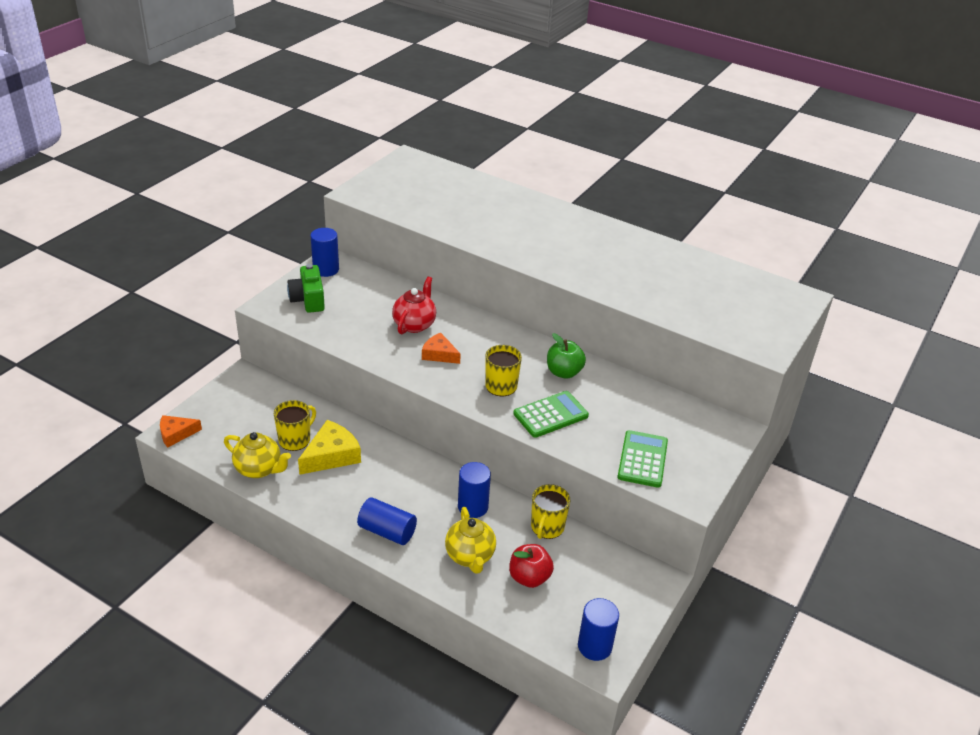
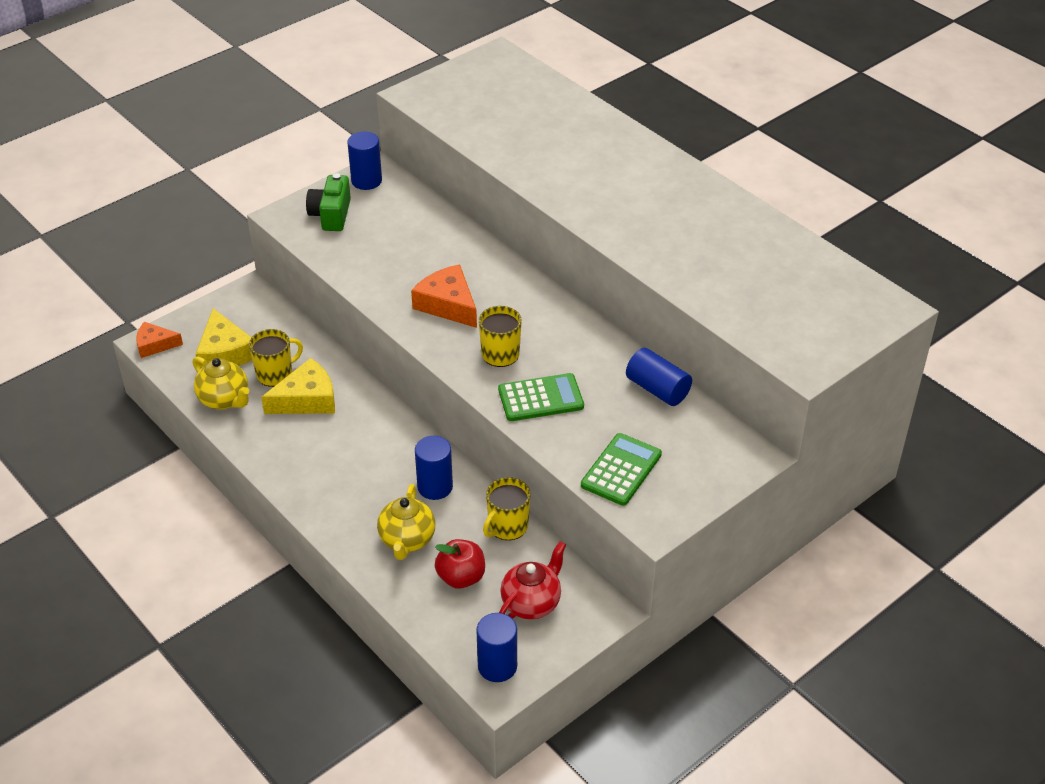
camera: 20 degrees right, 5 degrees up
blue cylinder [357,497,417,545] -> blue cylinder moved to [626,348,692,406]
red teapot [392,276,436,334] -> red teapot moved to [499,541,566,620]
orange cheese [422,333,461,364] -> orange cheese [411,264,477,328], size x1.56
green apple [547,333,586,379] -> none
none -> yellow cheese [196,308,252,368]

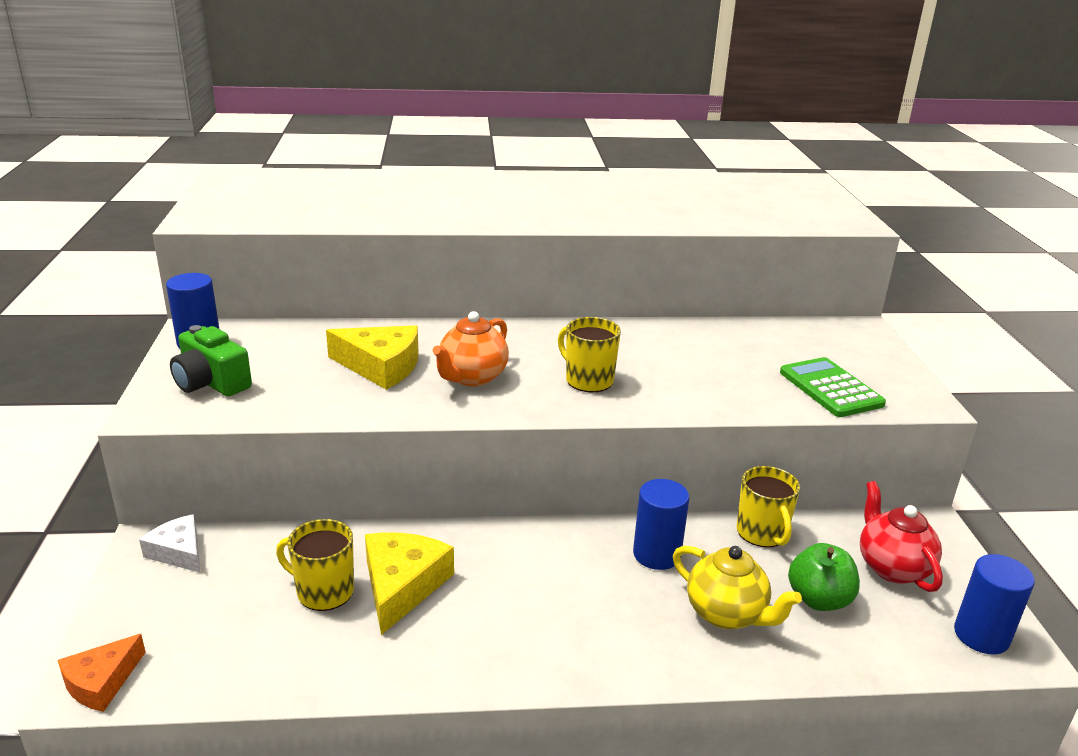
camera: 55 degrees left, 15 degrees down
yellow teapot [193,356,249,410] -> none
yellow cheese [196,308,252,368] -> yellow cheese moved to [326,325,419,390]
yellow mug [249,329,303,387] -> yellow mug turned 75 degrees counterclockwise [276,519,354,611]
orange cheese [411,264,477,328] -> orange teapot [433,311,509,386]
red apple [435,539,485,589] -> green apple [788,543,860,611]
green calculator [498,373,584,421] -> none
blue cylinder [626,348,692,406] -> none
none -> white cheese [139,514,200,573]

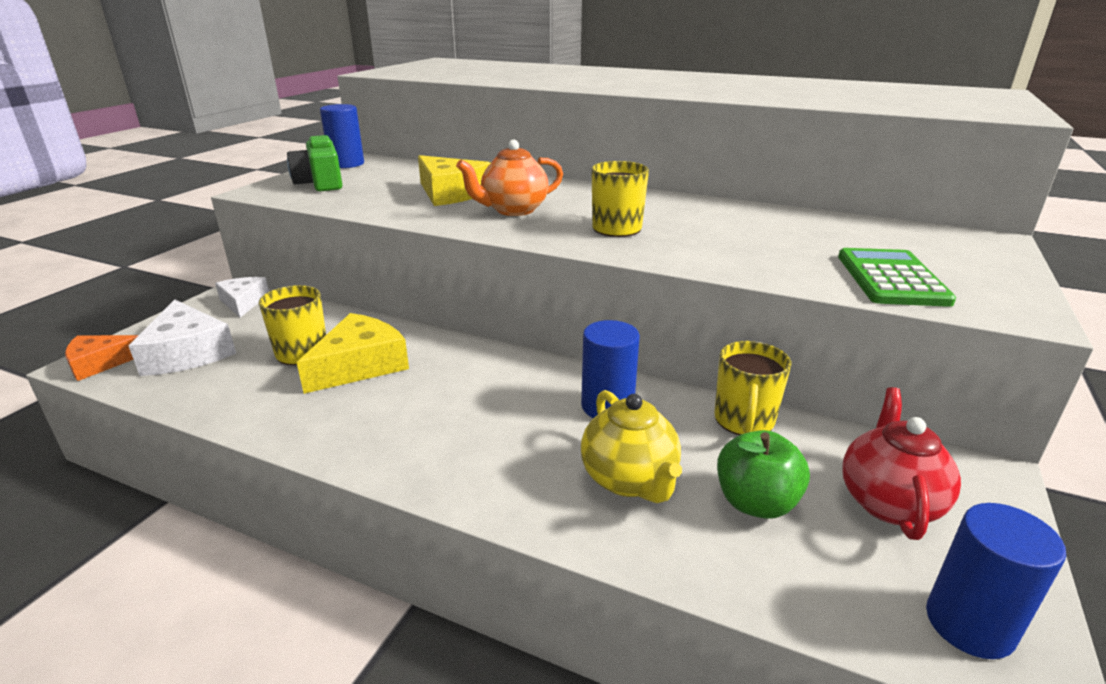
camera: 30 degrees right, 0 degrees up
none -> white cheese [129,299,236,376]

